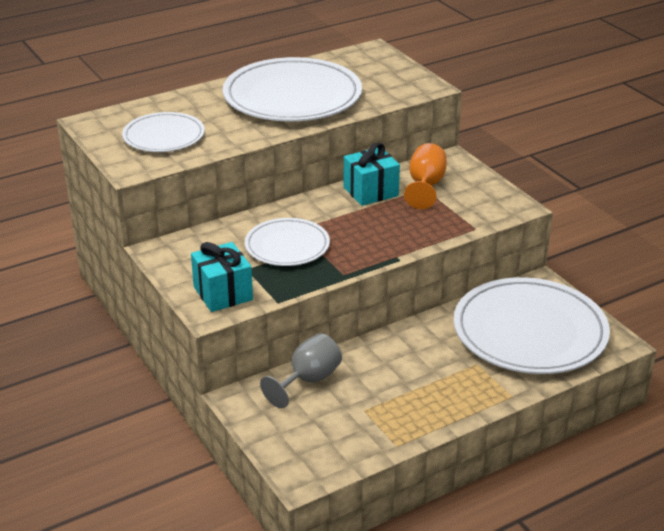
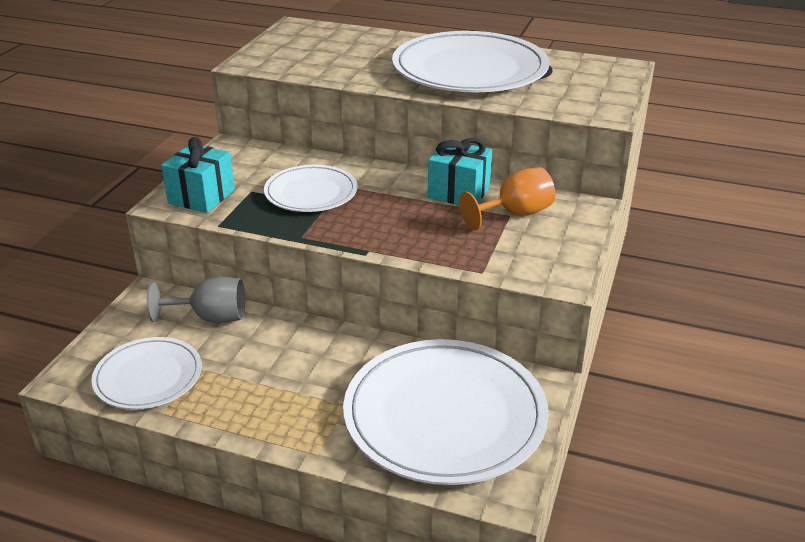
camera: 50 degrees right, 0 degrees up
white plate [122,112,205,152] -> white plate moved to [91,337,202,410]

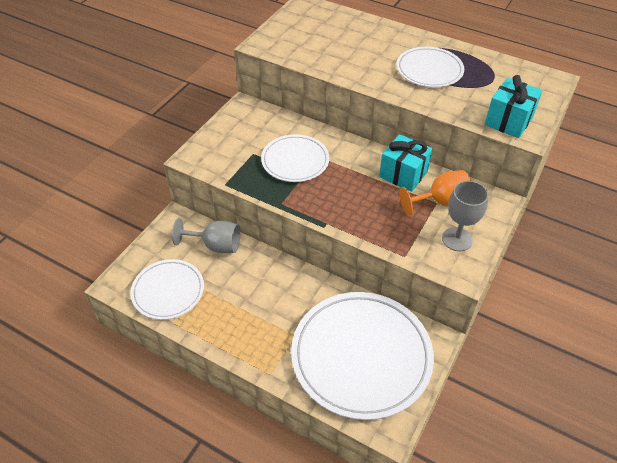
camera: 10 degrees right, 15 degrees up
turquoise gift [161,137,235,213] -> turquoise gift moved to [484,75,543,138]
white plate [392,31,550,92] -> white plate [396,47,464,87], size x0.55
none -> grey goblet [442,181,489,251]

